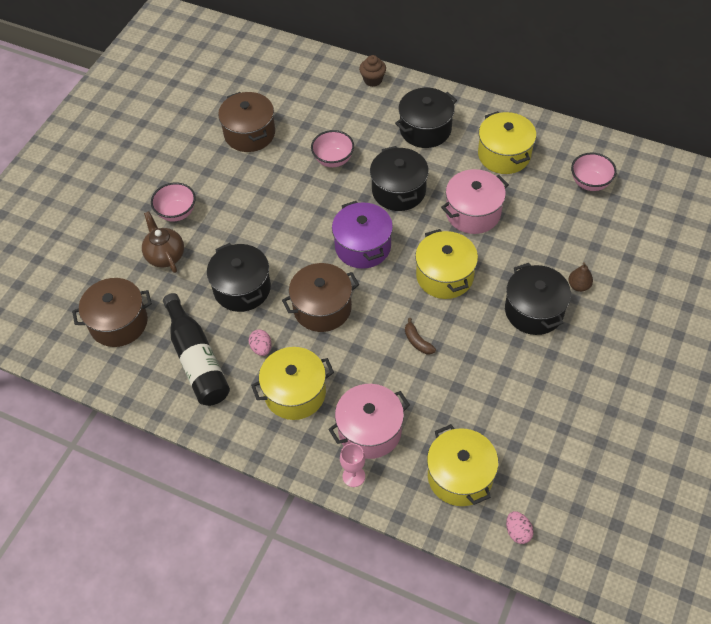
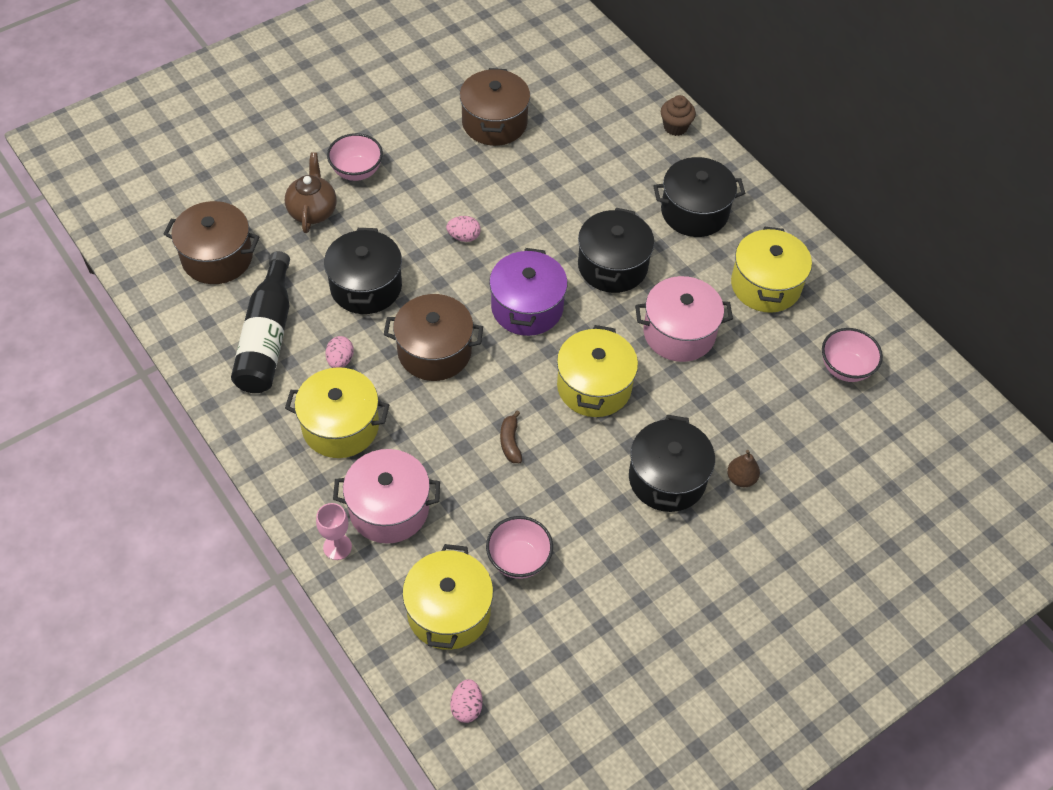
camera: 25 degrees right, 0 degrees up
pink bowl [311,130,354,167] -> pink bowl moved to [486,516,553,579]
none -> pink egg [446,216,481,242]

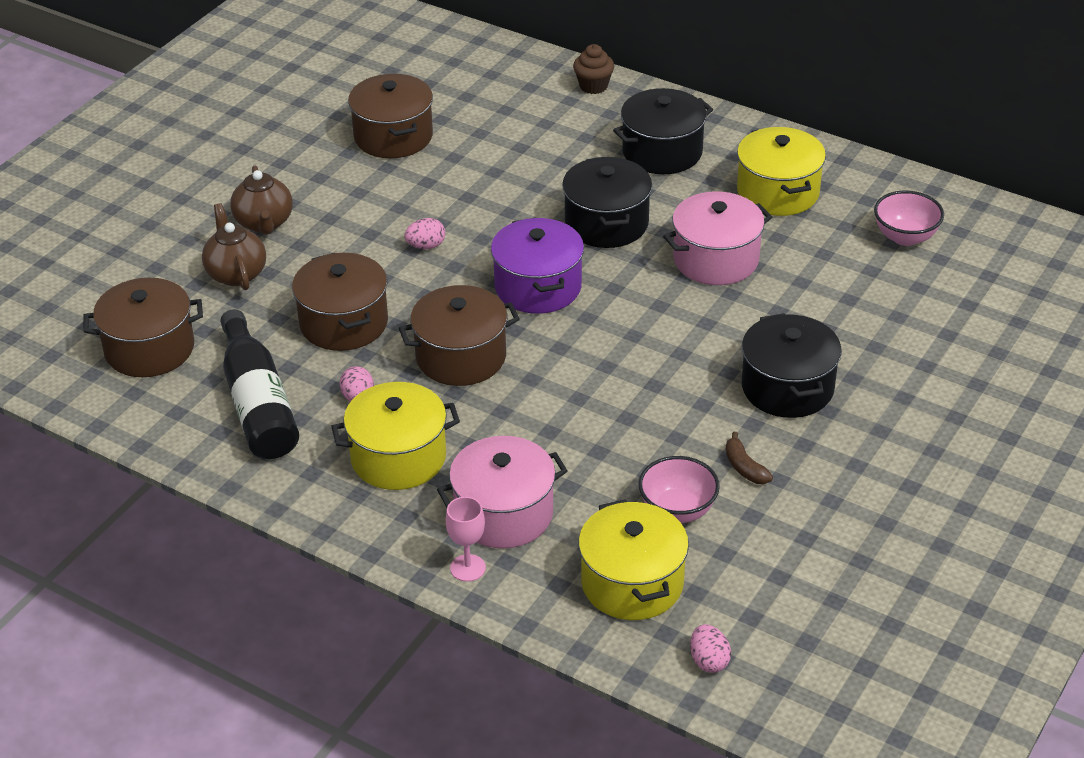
camera: 20 degrees left, 15 degrees down
black pot [324,228,402,314] -> brown pot [292,253,388,351]
pink bowl [327,133,383,181] -> brown teapot [230,166,293,235]
brown banana [500,411,522,463] -> brown banana moved to [725,432,773,484]
yellow pot [557,325,638,417] -> none
brown pear [727,450,760,487] -> none

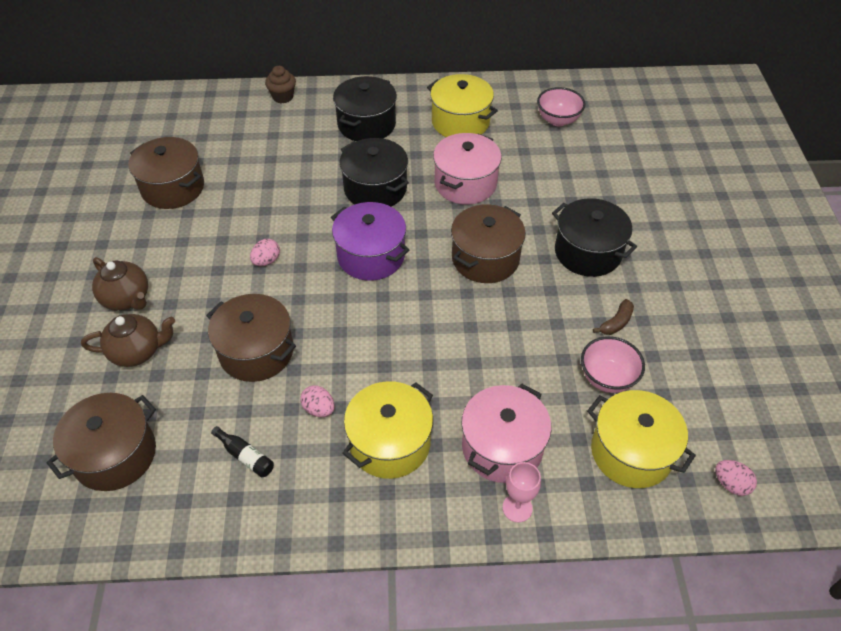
camera: 35 degrees left, 10 degrees up
brown teapot [202,203,266,290] -> brown teapot turned 135 degrees clockwise [81,314,175,367]
black bottle [220,309,299,459] -> black bottle [211,426,274,477], size x0.43
brown pot [399,285,520,386] -> brown pot moved to [451,204,526,283]
brown banana [725,432,773,484] -> brown banana turned 75 degrees counterclockwise [593,299,634,335]

